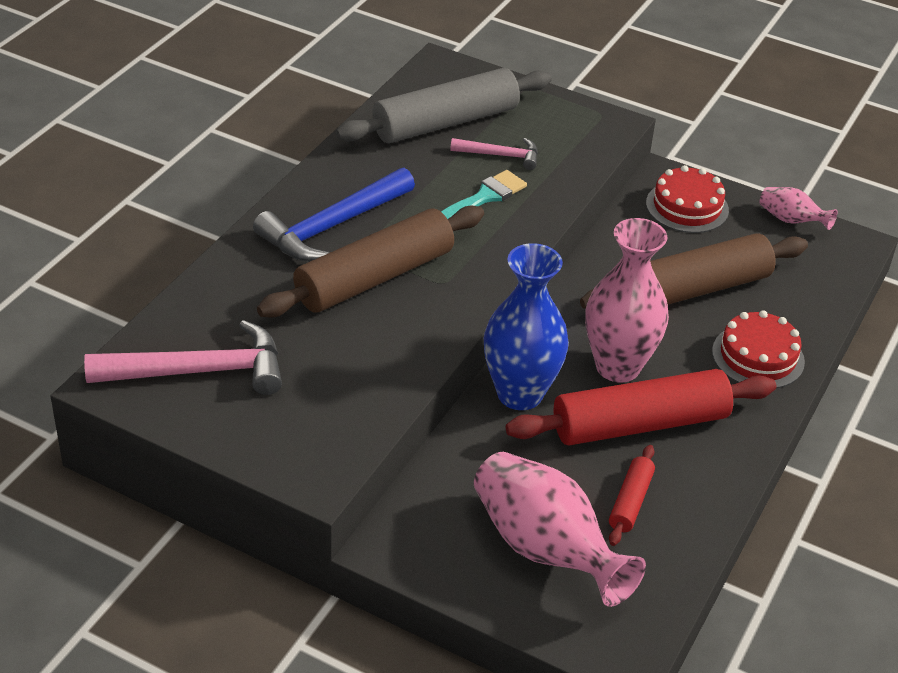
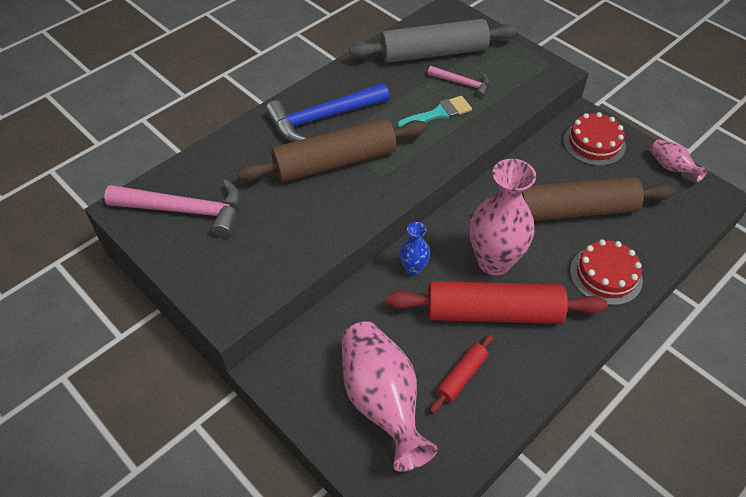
camera: 20 degrees right, 10 degrees up
blue vase [484,243,569,410] -> blue vase [400,222,430,276], size x0.49

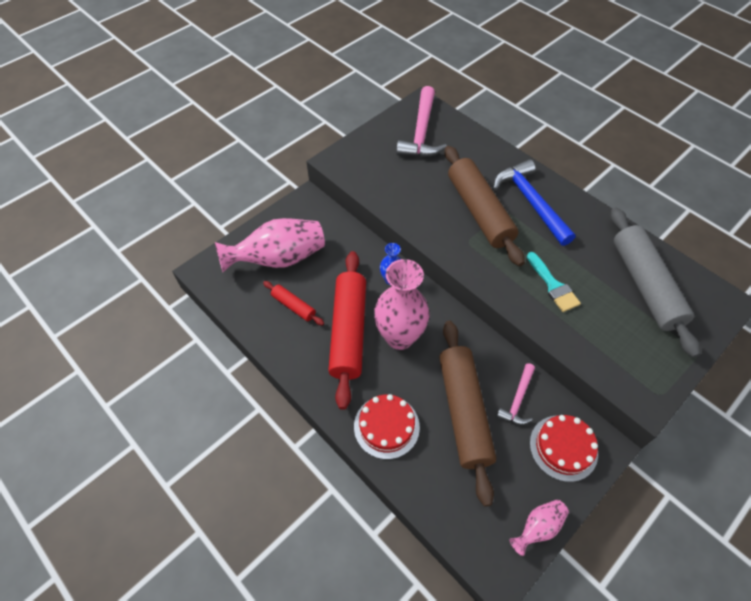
camera: 90 degrees right, 5 degrees up
pink hammer [428,66,490,98] -> pink hammer moved to [496,363,535,425]

